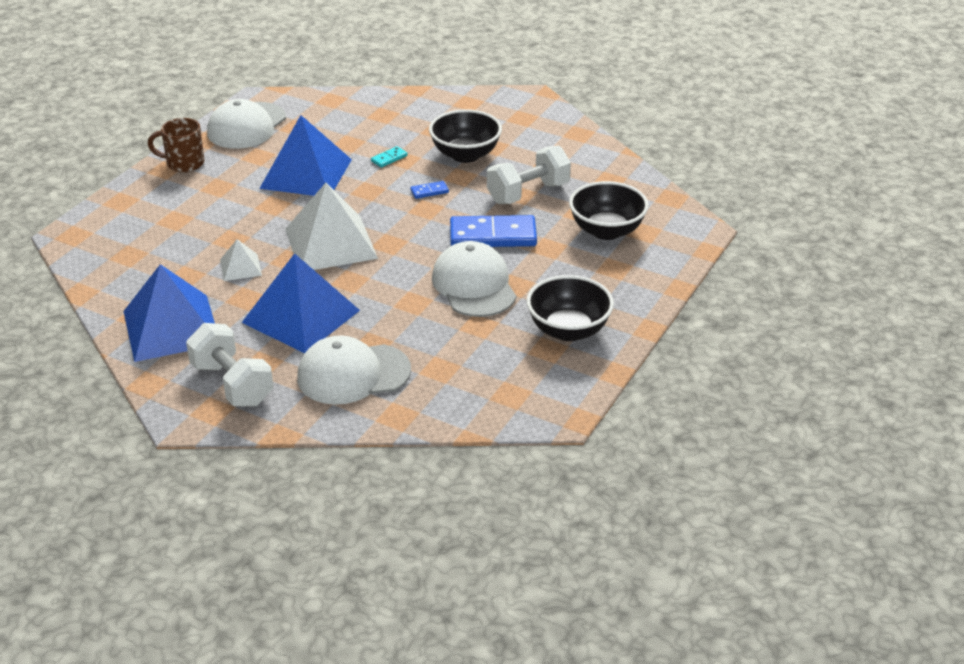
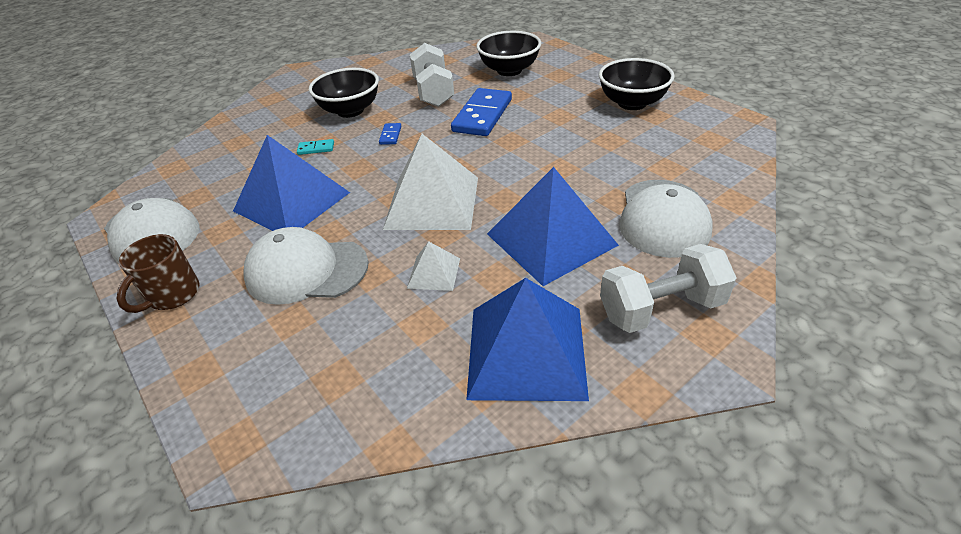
camera: 65 degrees left, 5 degrees up
turquoise domino [371,146,408,167] -> turquoise domino turned 75 degrees counterclockwise [297,139,334,155]
white cap [432,241,516,317] -> white cap moved to [243,227,369,305]

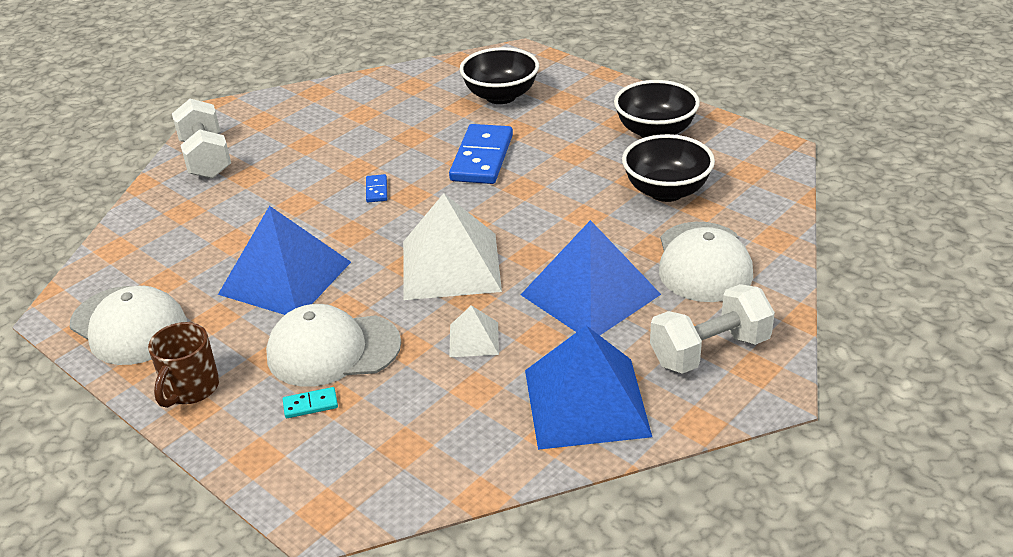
camera: 10 degrees left, 5 degrees down
turquoise domino [297,139,334,155] -> turquoise domino moved to [283,387,338,418]
black bowl [309,68,379,118] -> black bowl moved to [622,134,715,202]
white dumbbell [410,43,454,107] -> white dumbbell moved to [172,99,231,179]

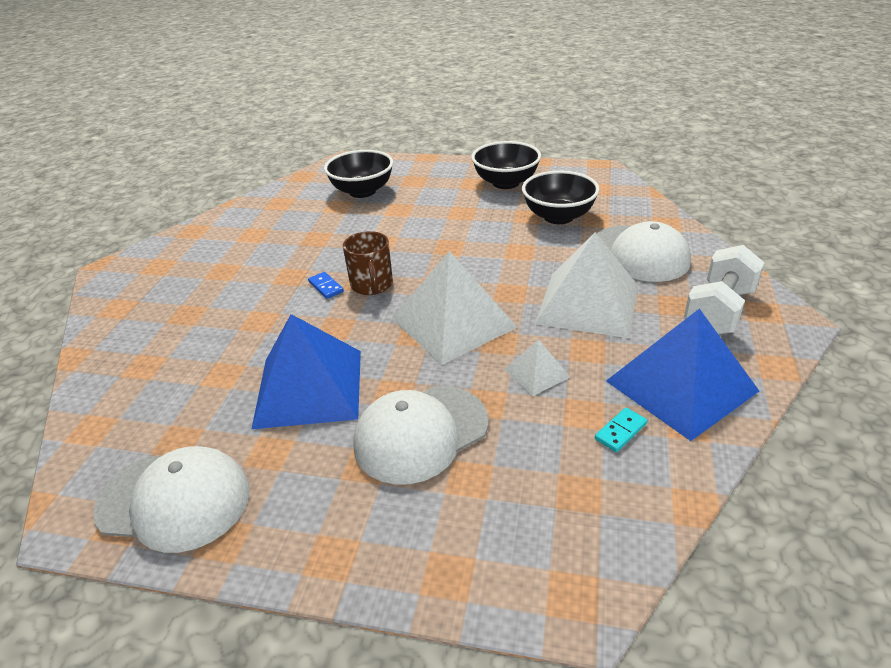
camera: 30 degrees left, 0 degrees up
brown mug [148,322,219,408] -> brown mug moved to [343,231,393,295]
white dumbbell [172,99,231,179] -> none
turquoise domino [283,387,338,418] -> turquoise domino moved to [595,408,647,452]
blue domino [449,124,513,184] -> none
blue pyramid [521,220,661,335] -> white pyramid [535,232,638,338]

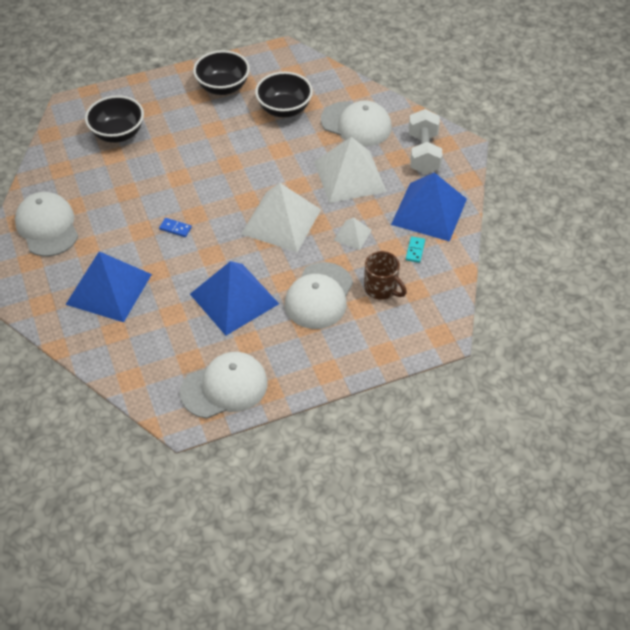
camera: 35 degrees left, 15 degrees up
brown mug [343,231,393,295] -> brown mug moved to [364,251,407,300]
none -> white cap [15,192,78,256]
none -> blue pyramid [65,251,152,322]

